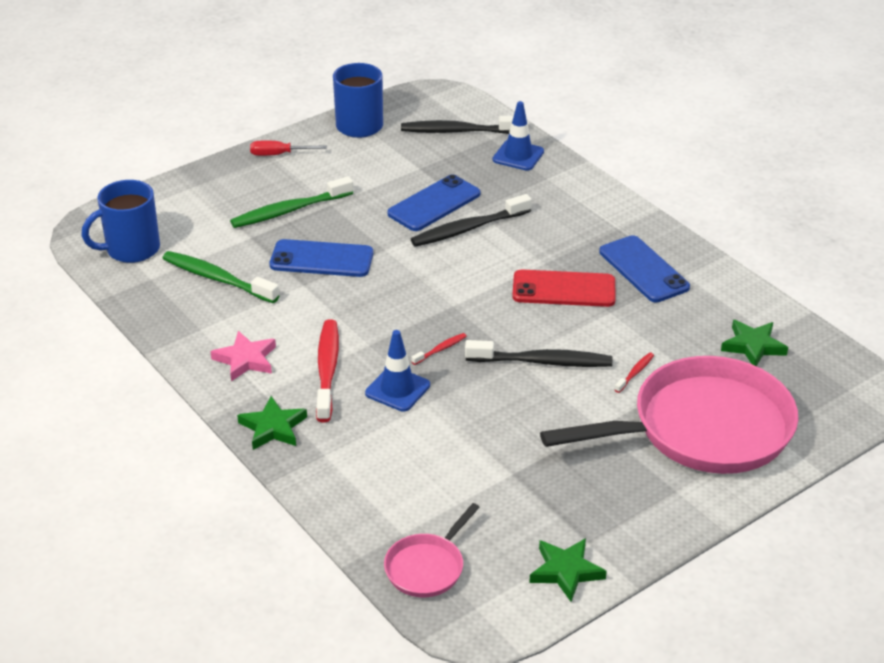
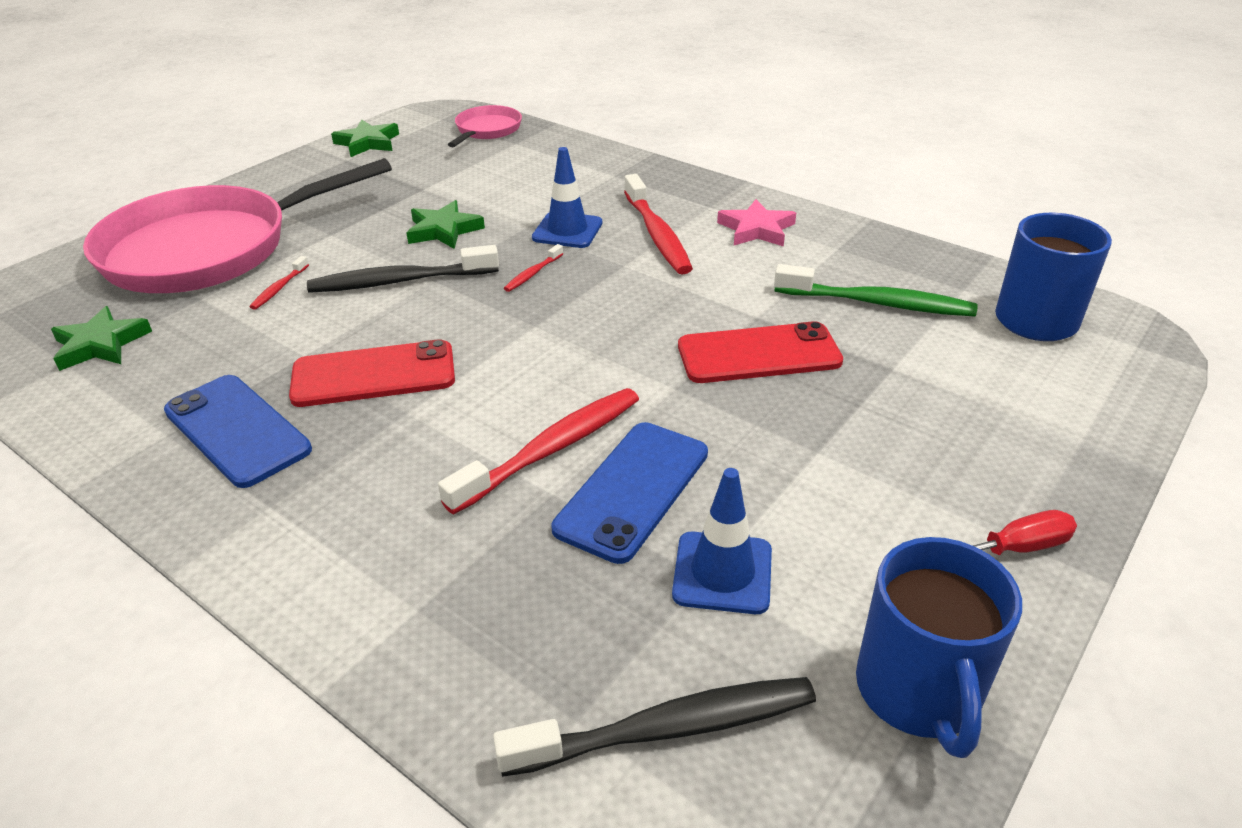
camera: 165 degrees right, 0 degrees up
green toothbrush [230,176,353,228] -> none
green star [237,396,307,450] -> green star moved to [406,200,485,249]
blue phone [270,239,373,277] -> red phone [678,321,843,383]
black toothbrush [411,194,532,247] -> red toothbrush [438,388,639,514]
blue traffic cone [492,101,544,171] -> blue traffic cone moved to [672,468,772,614]

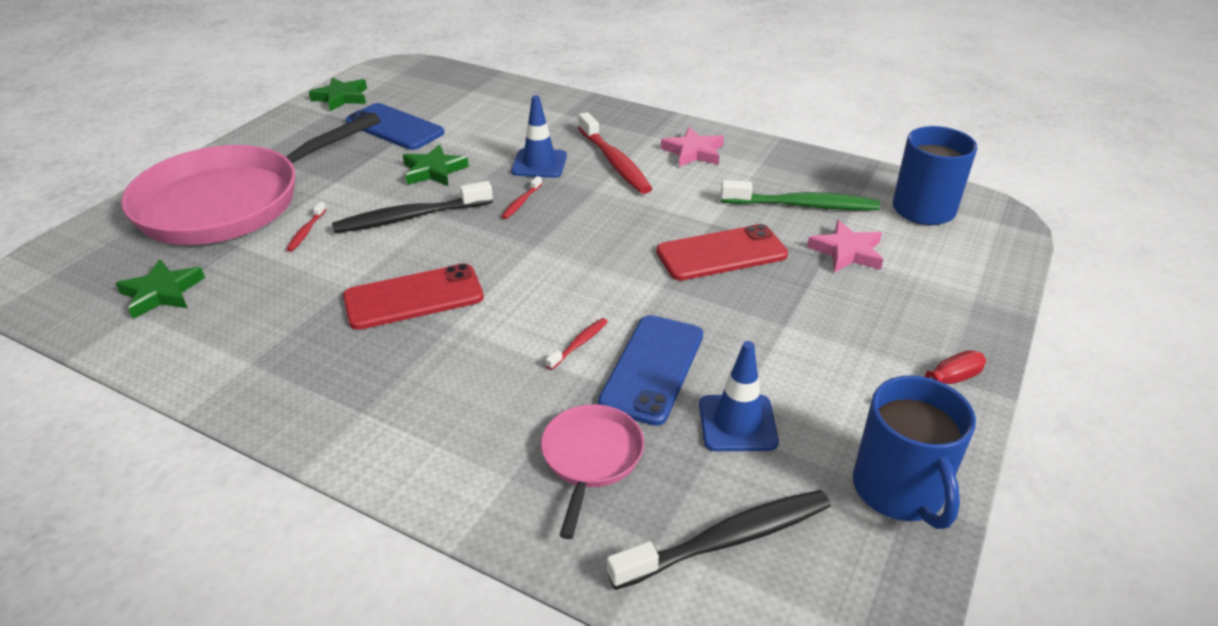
camera: 10 degrees left, 0 degrees up
blue phone [164,375,312,488] -> blue phone moved to [346,103,444,150]
red toothbrush [438,388,639,514] -> red toothbrush [546,318,608,370], size x0.46
pink pan [448,105,522,147] -> pink pan moved to [541,404,644,539]
none -> pink star [807,220,883,273]

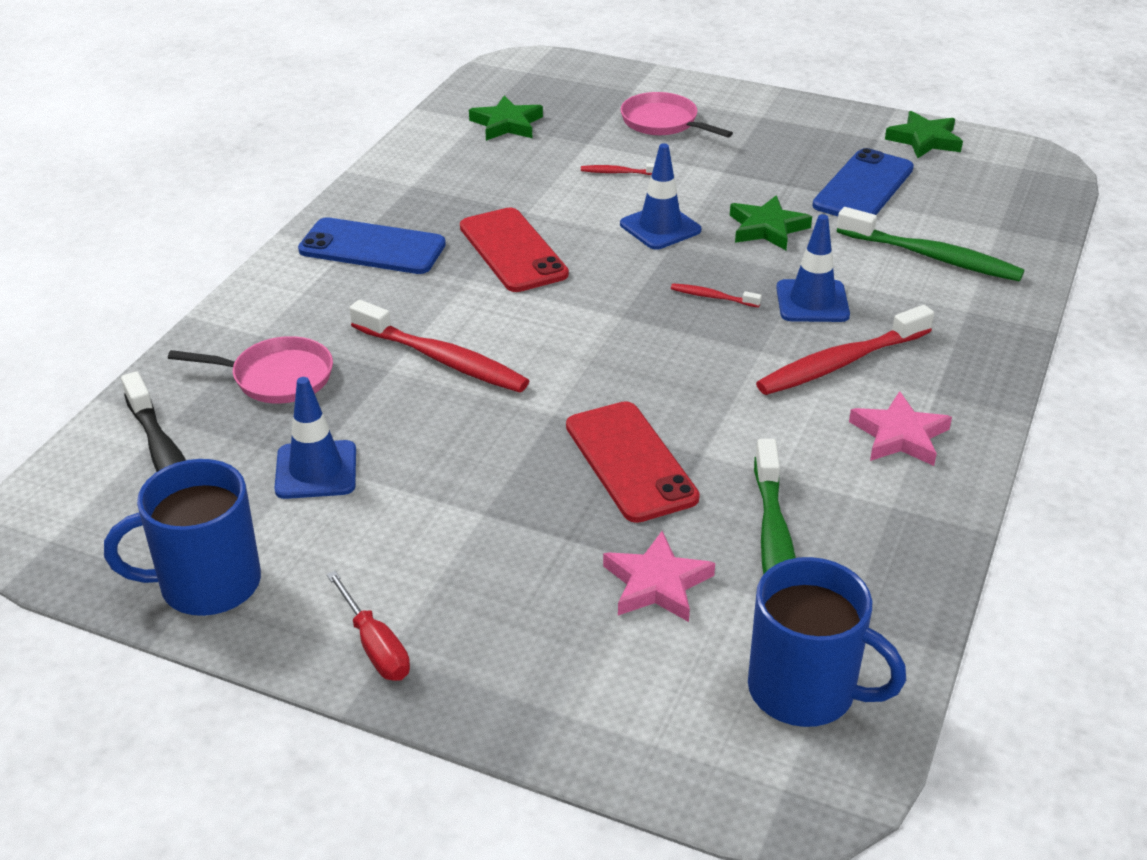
camera: 85 degrees right, 0 degrees up
pink pan [121,112,381,245] -> pink pan [621,92,733,138], size x0.45
black toothbrush [332,181,493,233] -> blue traffic cone [620,143,701,249]
red toothbrush [546,318,608,370] -> red toothbrush [350,300,529,393], size x2.15
blue phone [598,315,703,426] -> blue phone moved to [298,217,446,274]
none -> green toothbrush [837,207,1025,281]

